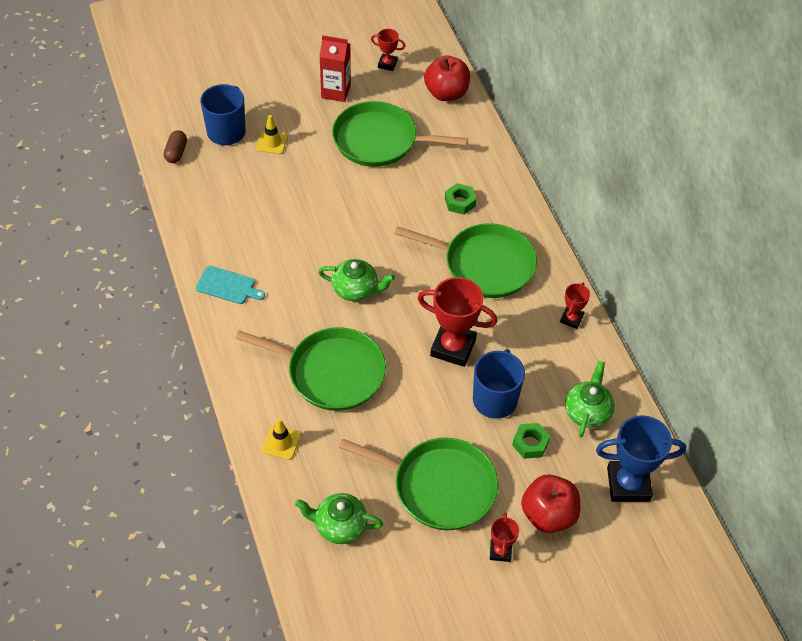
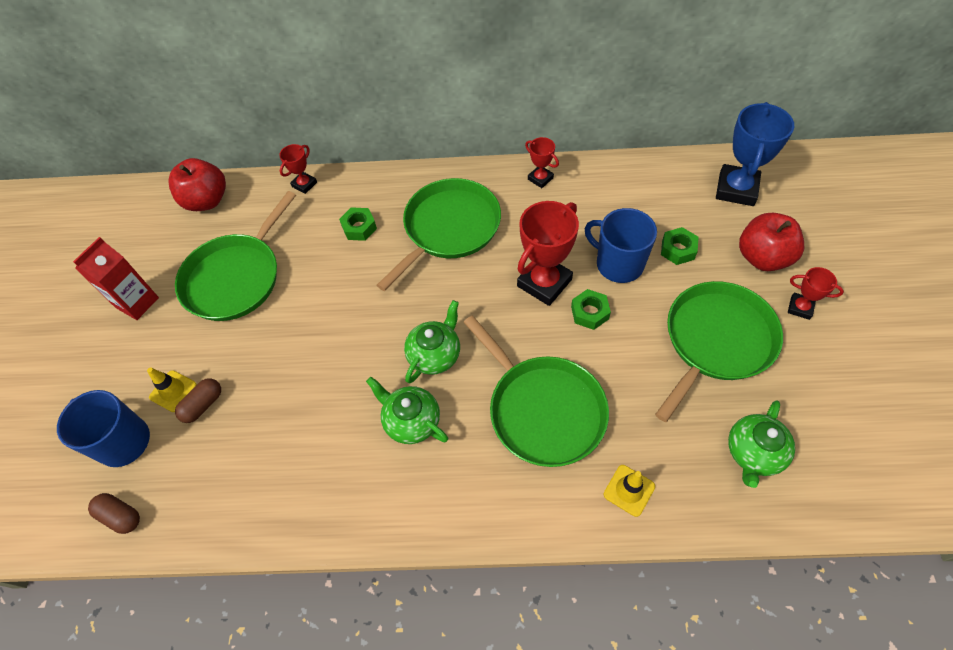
camera: 65 degrees left, 5 degrees up
turquoise cutting board [196,266,265,304] -> none
green pan [235,327,386,411] -> green pan turned 105 degrees clockwise [463,316,609,467]
red trophy [371,29,405,71] -> red trophy moved to [279,144,317,194]
green teapot [565,361,615,437] -> green teapot moved to [366,377,448,444]
none -> brown capsule [175,378,221,423]
none -> green nut [571,289,611,330]

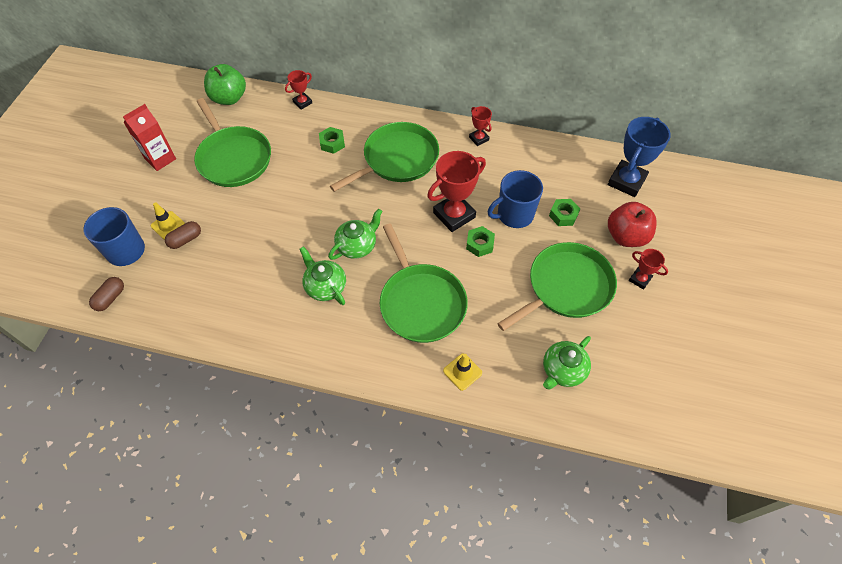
camera: 10 degrees right, 0 degrees up
brown capsule [88,493,140,534] -> brown capsule turned 75 degrees clockwise [89,277,124,311]
red apple [168,158,226,211] -> green apple [204,64,246,105]
green pan [175,191,296,321] -> green pan turned 75 degrees counterclockwise [194,98,271,187]
blue mug [584,208,657,283] -> blue mug turned 75 degrees counterclockwise [488,170,543,228]

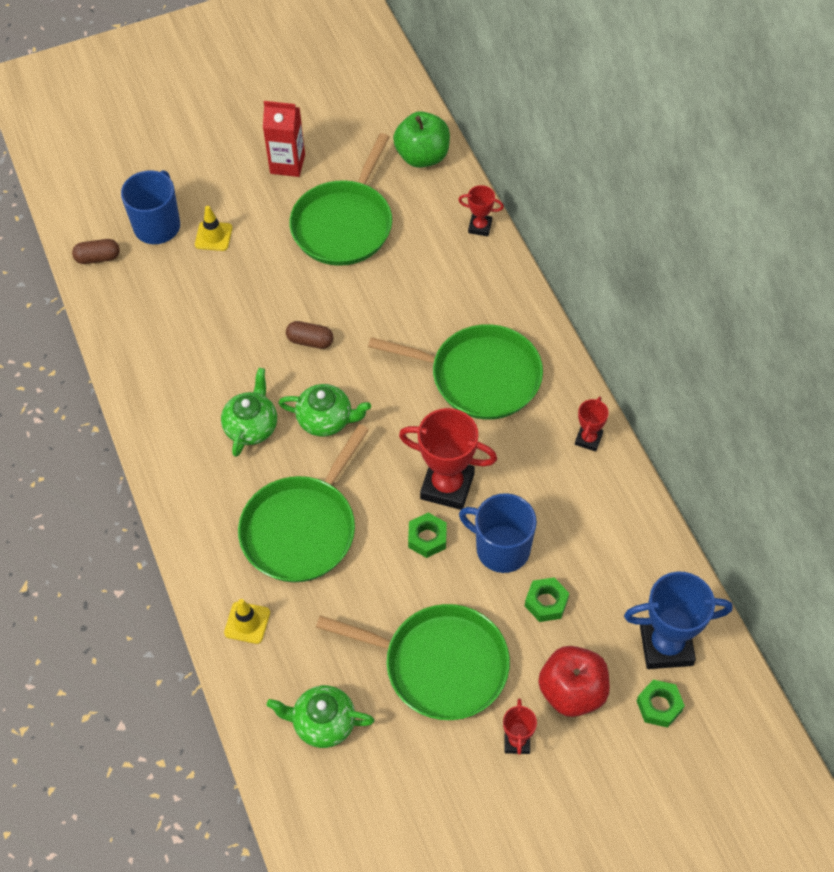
camera: 55 degrees right, 0 degrees up
brown capsule [165,221,201,249] -> brown capsule moved to [286,321,334,349]
green nut [319,127,345,154] -> green nut moved to [637,680,685,728]

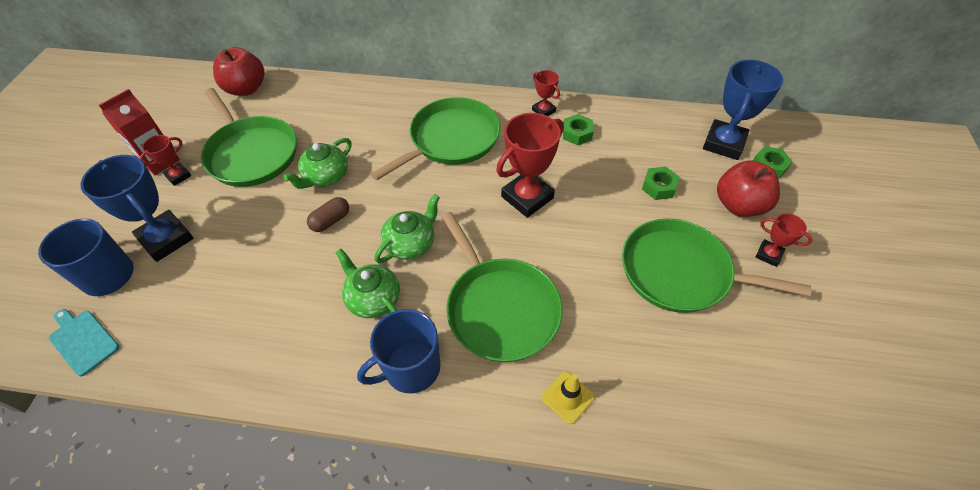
camera: 60 degrees left, 5 degrees down
brown capsule [72,239,120,264] -> turquoise cutting board [49,309,119,377]
yellow traffic cone [195,206,232,251] -> blue trophy [80,155,194,262]
green teapot [267,685,374,748] -> green teapot moved to [284,138,352,189]
green pan [316,604,510,720] -> green pan turned 120 degrees counterclockwise [622,218,812,313]
green apple [393,111,450,168] -> red apple [213,47,265,96]
green nut [408,513,447,558] -> green nut moved to [563,114,594,145]
red trophy [458,185,504,236] -> red trophy moved to [139,135,191,186]
blue mug [459,493,537,573] -> blue mug moved to [357,309,441,393]

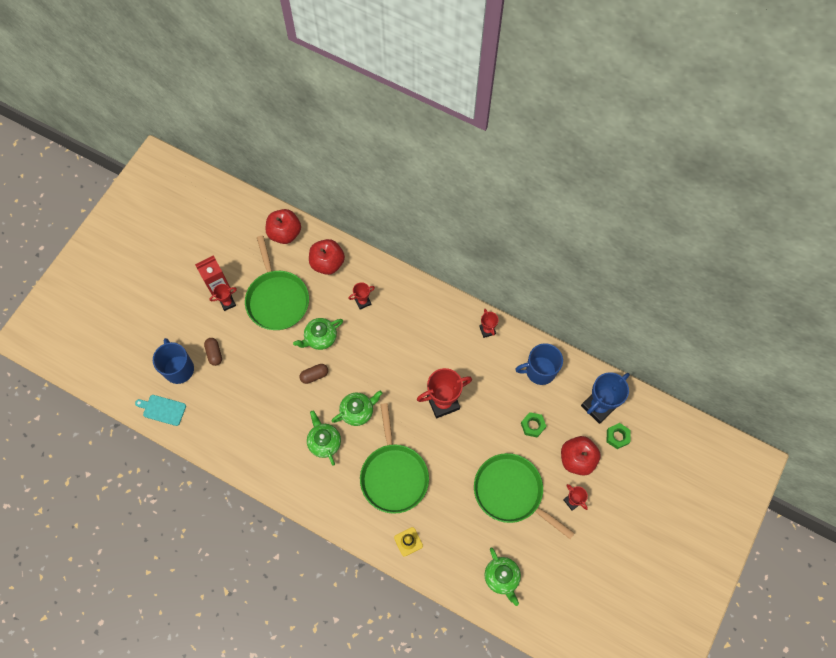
camera: 20 degrees right, 15 degrees up
turquoise cutting board [49,309,119,377] -> turquoise cutting board turned 45 degrees counterclockwise [135,395,186,426]
blue trophy [80,155,194,262] -> brown capsule [204,338,222,366]
blue mug [357,309,441,393] -> blue mug moved to [515,343,563,385]
green pan [371,97,500,180] -> none
green nut [563,114,594,145] -> none
none -> red apple [309,239,345,275]
none -> red trophy [348,282,375,310]
none -> green teapot [484,547,521,606]

